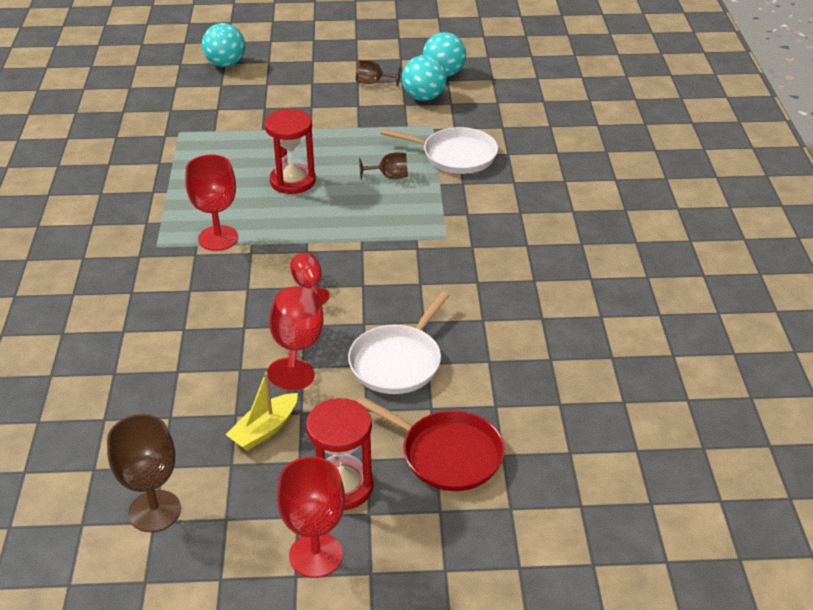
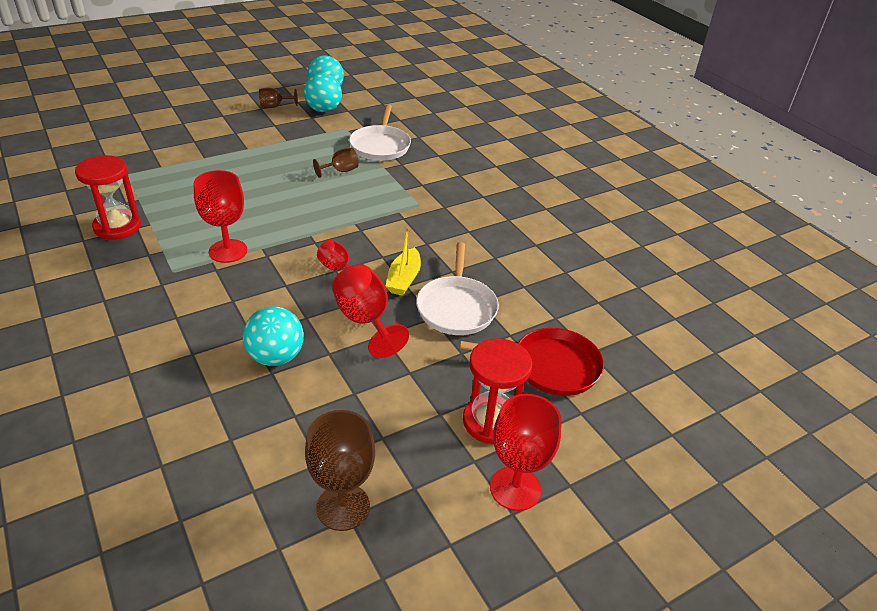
camera: 30 degrees left, 0 degrees up
turquoise ball [202,23,245,67] -> turquoise ball moved to [243,306,304,366]
yellow boat [225,372,298,451] -> yellow boat moved to [386,227,421,296]
red hourglass [264,109,316,194] -> red hourglass moved to [75,155,141,240]
white pan [381,127,498,174] -> white pan turned 105 degrees clockwise [349,104,411,161]

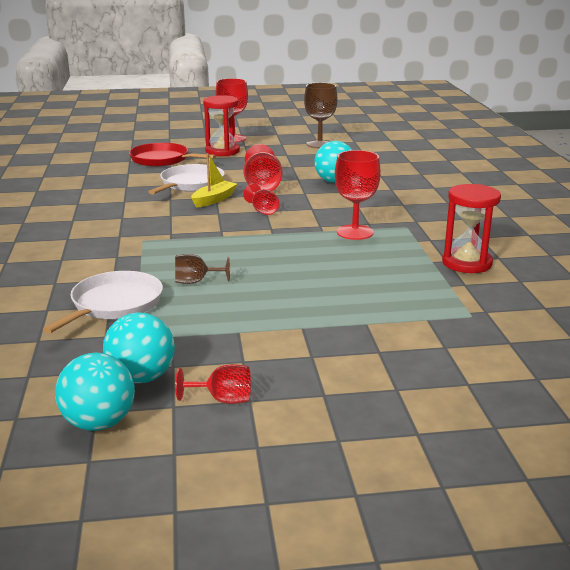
camera: 155 degrees left, 15 degrees down
brown goblet [259,88,298,108] -> red goblet [175,364,251,404]

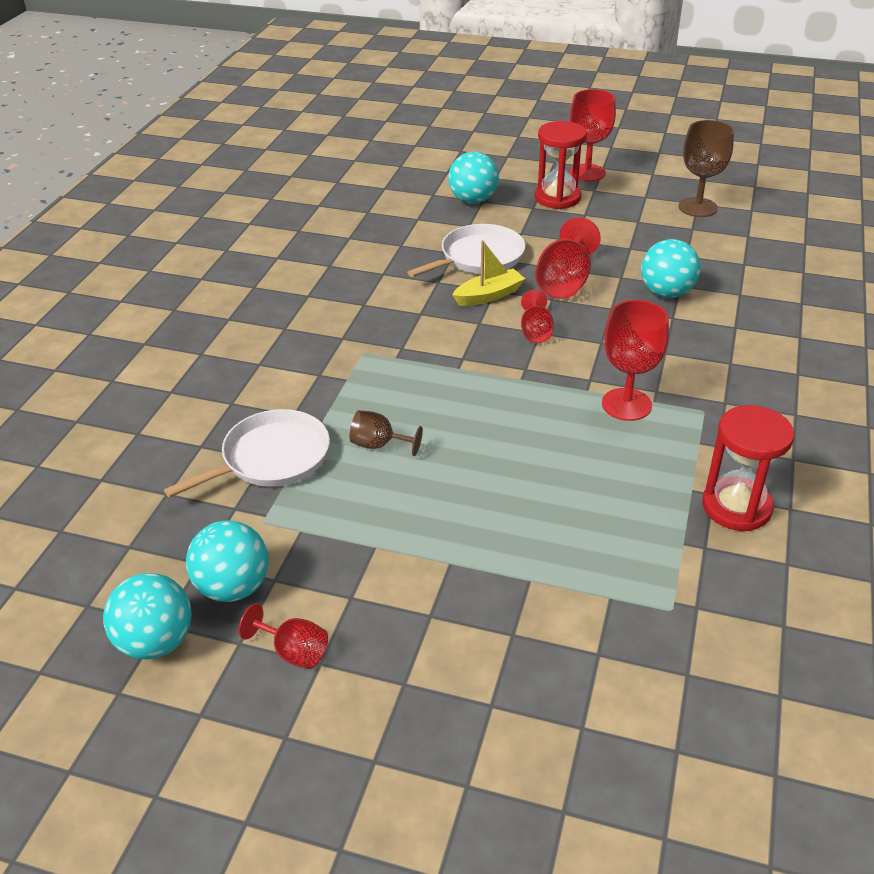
camera: 25 degrees right, 15 degrees up
red pan [129,143,216,167] -> turquoise ball [448,152,499,204]

